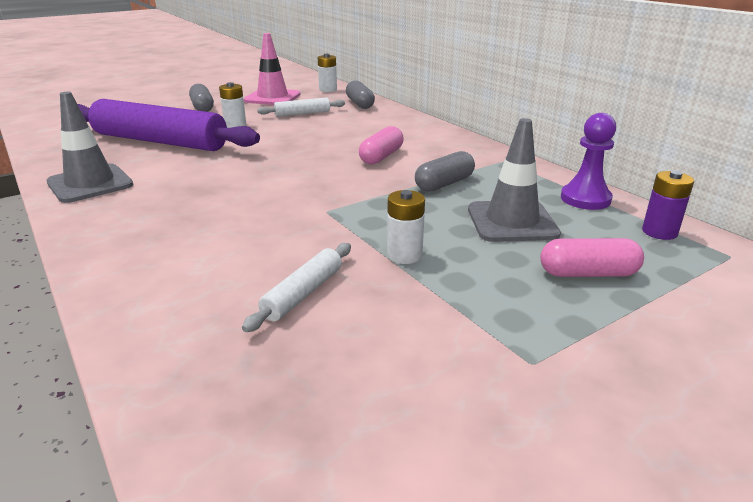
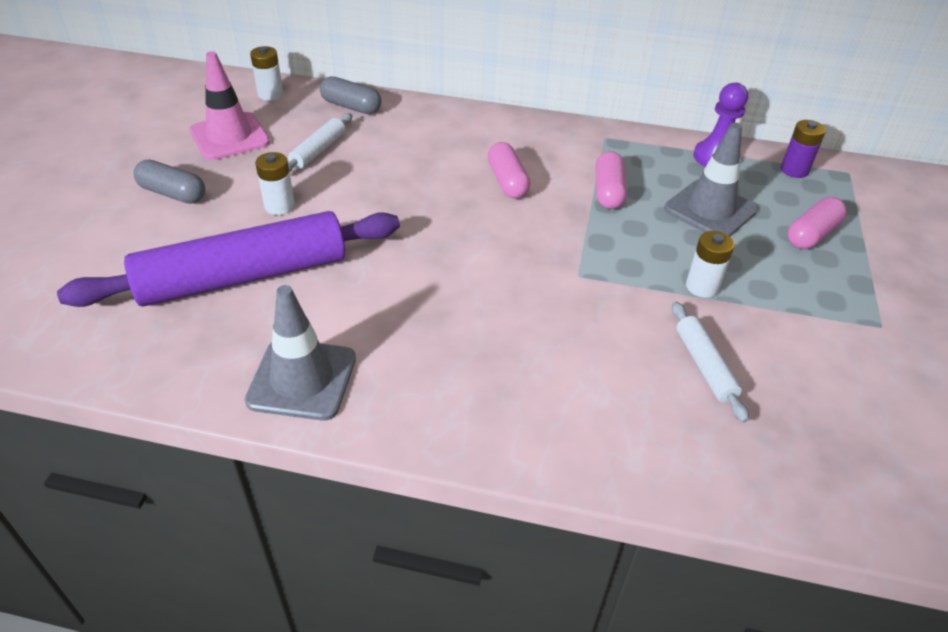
camera: 45 degrees left, 15 degrees up
grey capsule [415,151,475,192] -> pink capsule [595,151,627,209]

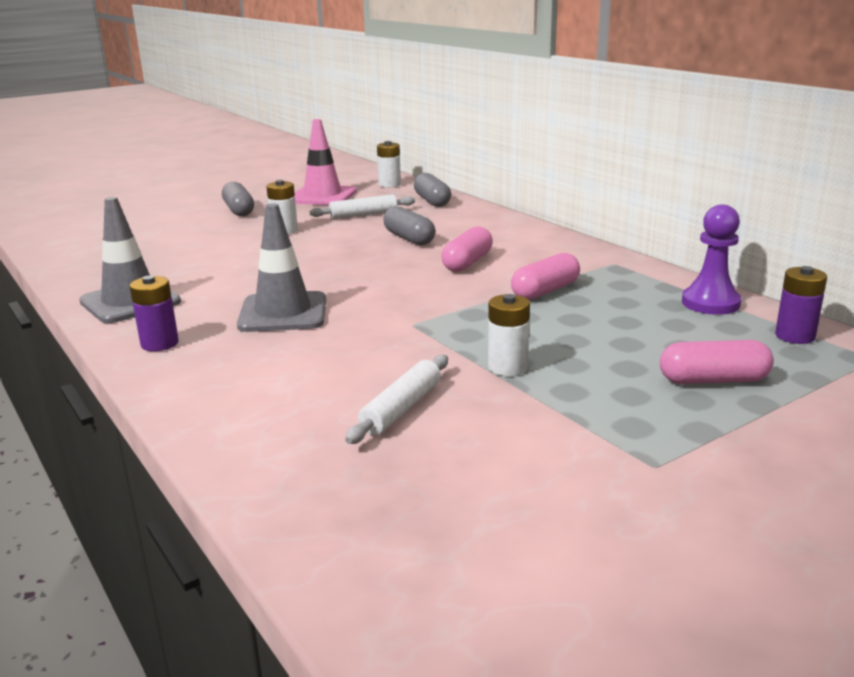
camera: 45 degrees right, 20 degrees down
purple rolling pin [57,211,400,307] -> none
grey traffic cone [664,123,758,236] -> grey traffic cone moved to [237,203,326,332]
none -> purple battery [130,275,179,351]
none -> grey capsule [383,206,435,245]

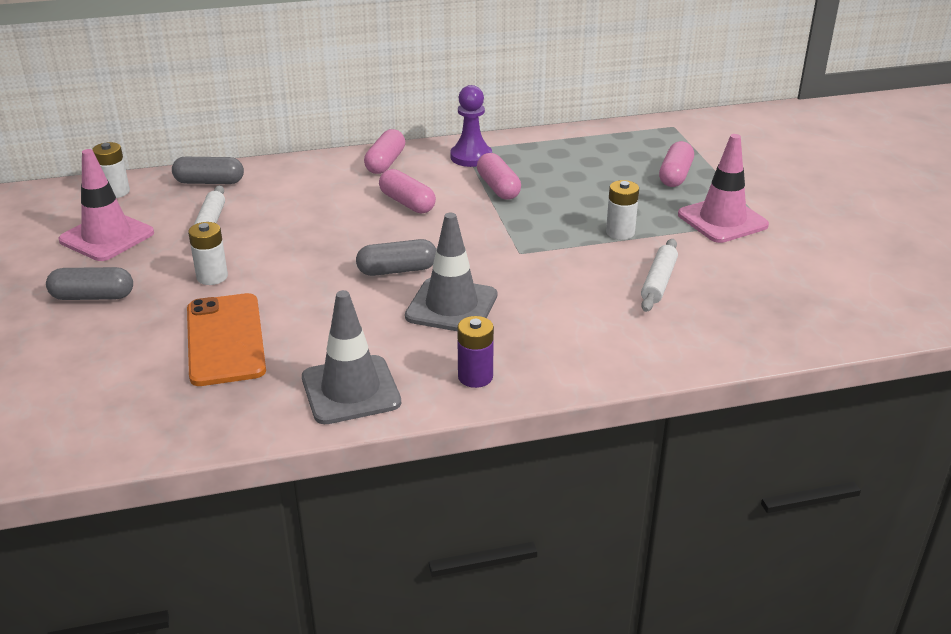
camera: 70 degrees left, 10 degrees up
white rolling pin [345,355,448,444] -> white rolling pin turned 60 degrees clockwise [641,239,678,312]
grey capsule [383,206,435,245] -> grey capsule moved to [356,239,436,276]
purple pawn [682,204,742,315] -> purple pawn moved to [450,85,492,167]
purple battery [775,266,827,344] -> none
none -> orange phone [187,293,266,386]
none -> pink capsule [364,129,405,174]
none -> pink traffic cone [678,134,769,243]

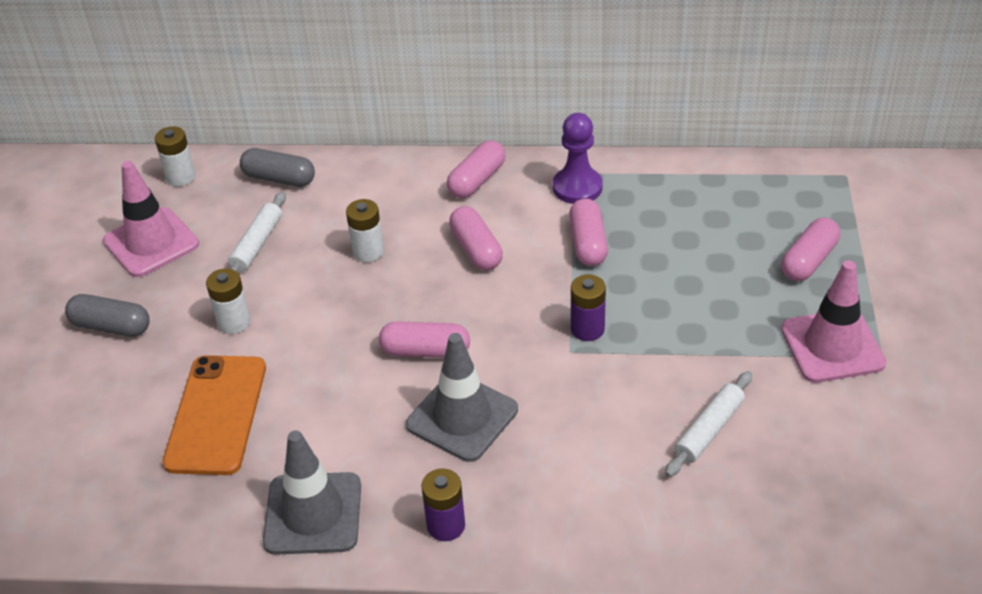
camera: 20 degrees right, 10 degrees up
grey capsule [356,239,436,276] -> pink capsule [379,321,470,358]
white battery [606,180,639,240] -> white battery moved to [346,199,384,262]
none -> purple battery [571,274,606,341]

